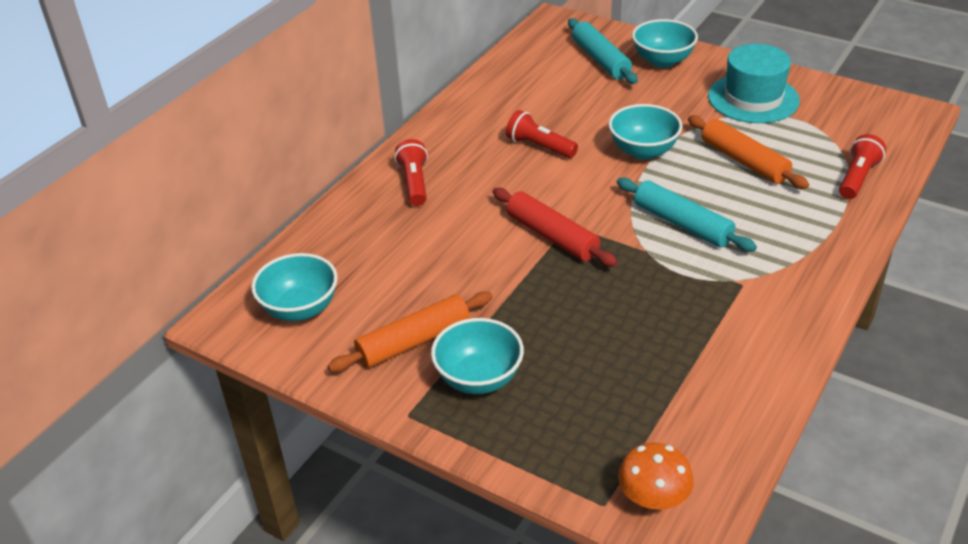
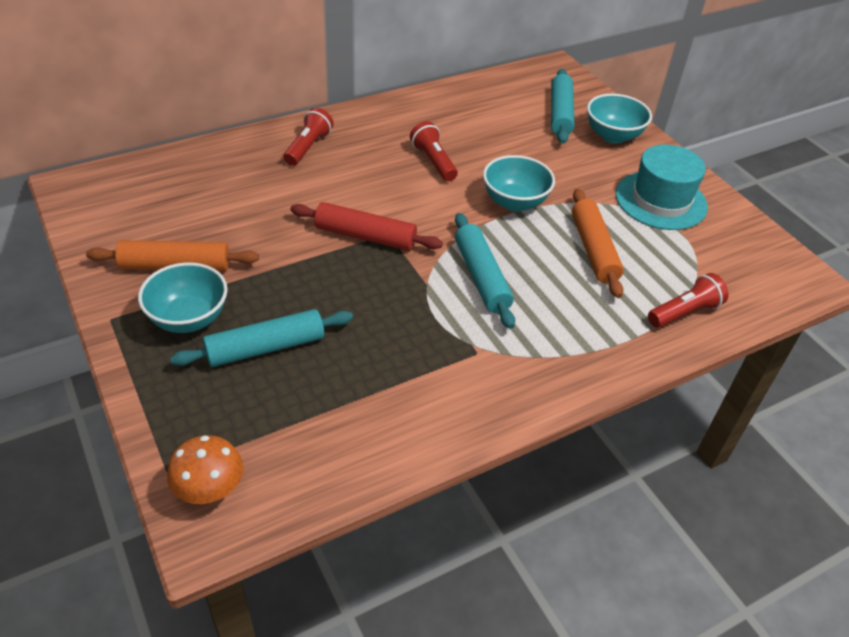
camera: 25 degrees right, 5 degrees up
turquoise bowl [251,253,338,321] -> none
red rolling pin [493,188,618,267] -> red rolling pin turned 60 degrees counterclockwise [290,202,443,251]
none -> turquoise rolling pin [170,309,353,367]

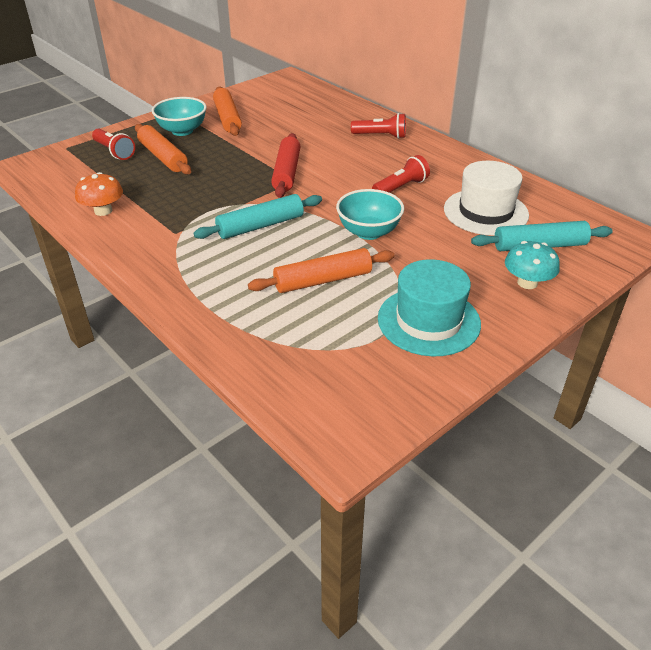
camera: 80 degrees right, 5 degrees down
orange mushroom [167,435,243,504] -> orange mushroom moved to [75,172,123,216]
turquoise rolling pin [170,309,353,367] -> orange rolling pin [135,124,191,175]
turquoise bowl [587,94,652,144] -> turquoise mushroom [505,241,560,289]
red flashlight [648,273,728,328] -> red flashlight moved to [92,129,135,160]
none -> white hat [444,161,529,235]

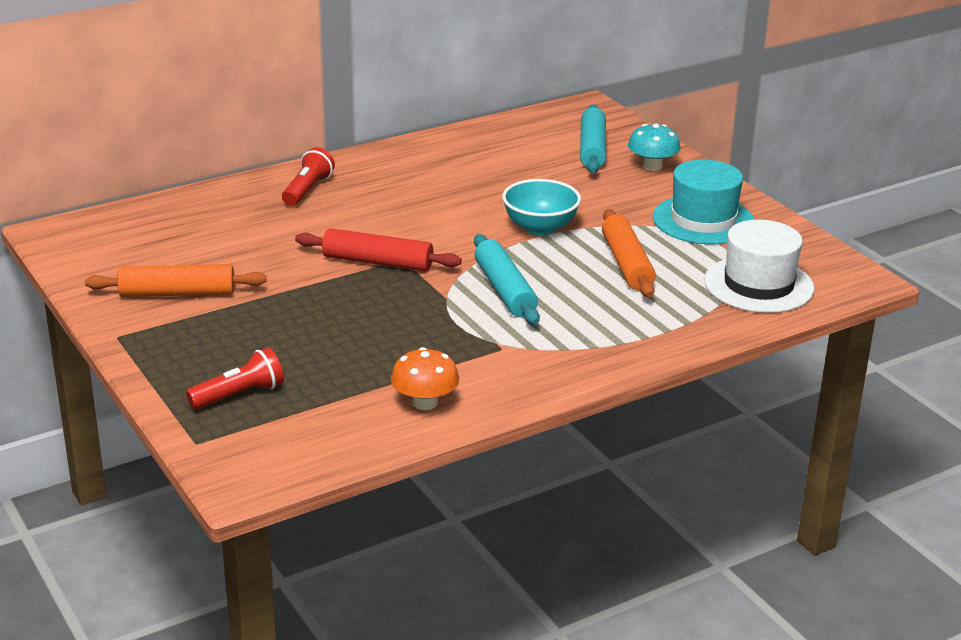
camera: 80 degrees left, 10 degrees down
orange rolling pin [135,124,191,175] -> none
turquoise bowl [152,97,207,136] -> none
red flashlight [372,155,430,193] -> none
white hat [444,161,529,235] -> white hat moved to [704,220,815,313]

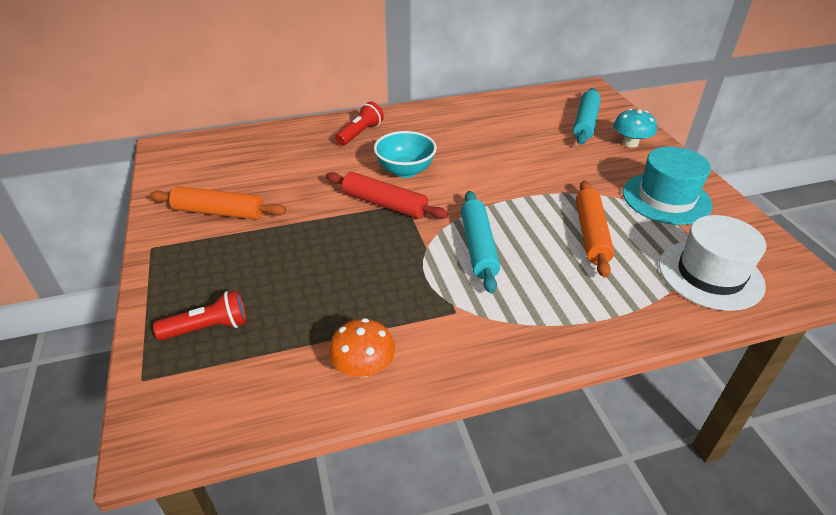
camera: 15 degrees right, 10 degrees up
turquoise bowl [502,179,581,236] -> turquoise bowl moved to [374,131,437,178]

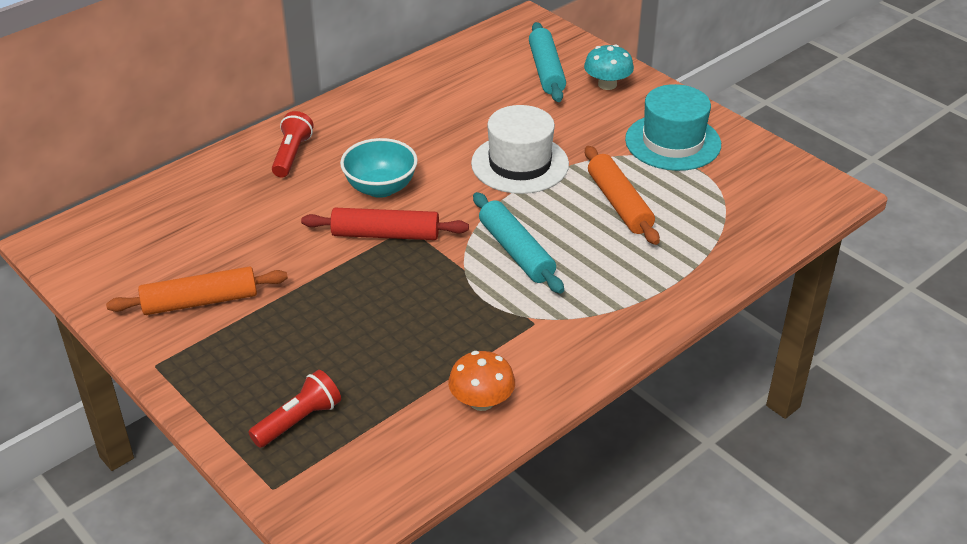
camera: 25 degrees left, 0 degrees up
white hat [659,215,766,311] -> white hat moved to [471,105,569,194]

